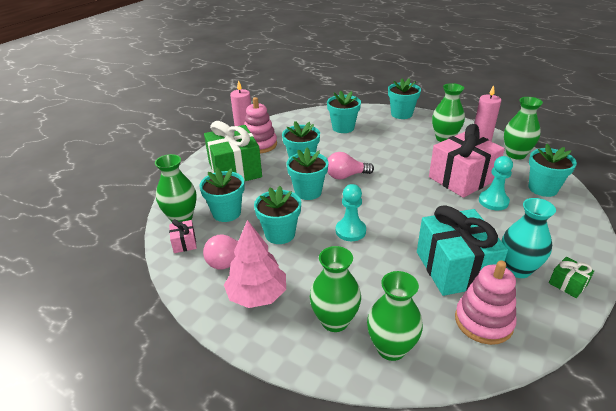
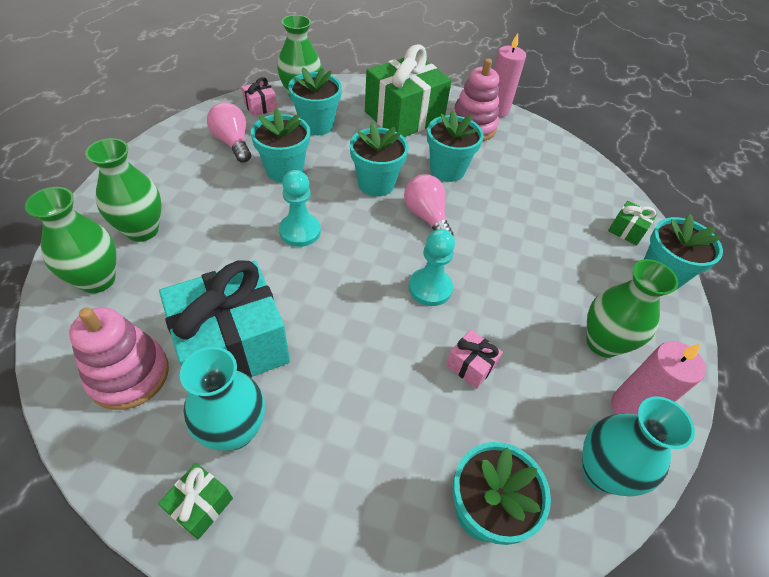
camera: 70 degrees right, 15 degrees up
pink tree [224,220,286,308] -> none
turquoise flower pot [327,91,361,133] -> none
pink gift [429,124,505,198] -> pink gift [446,329,503,389], size x0.42
turquoise pawn [479,156,513,210] -> turquoise pawn moved to [409,229,455,306]
green vase [504,97,543,160] -> turquoise vase [582,396,695,497]
none -> green gift [608,201,657,246]

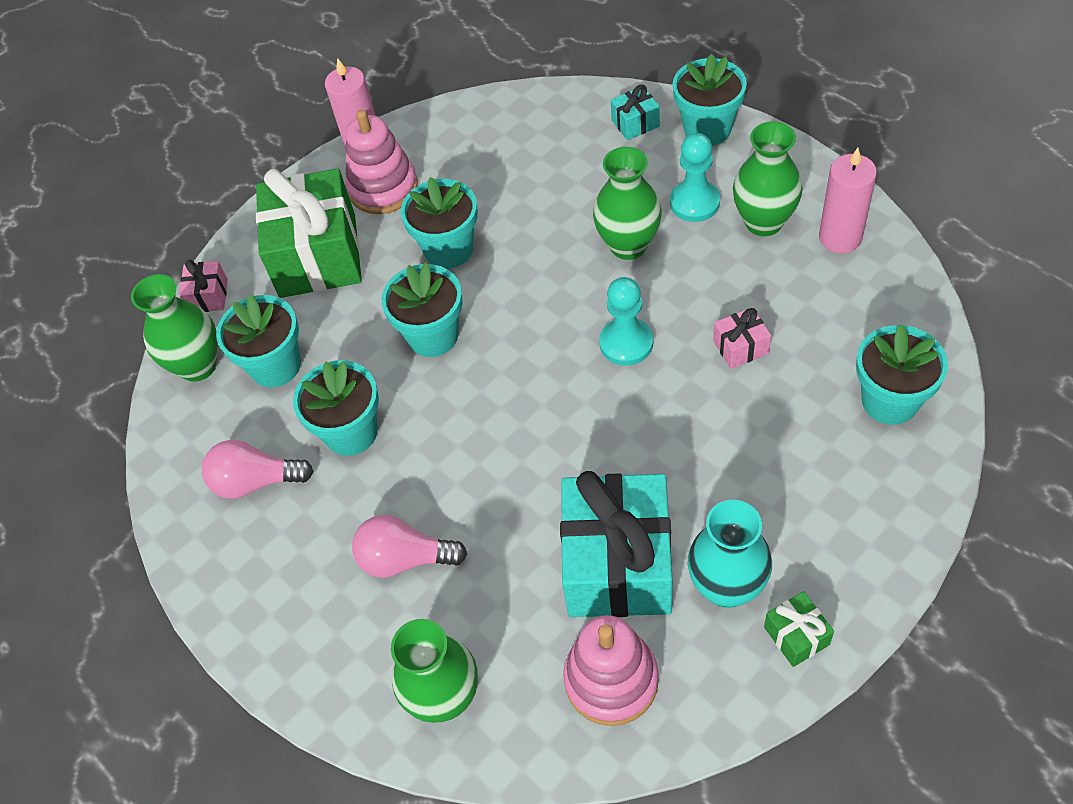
camera: 50 degrees left, 5 degrees up
green vase [85,138,162,242] -> green vase moved to [593,147,662,260]
pink gift [242,77,277,116] -> pink gift moved to [179,260,228,312]
turquoise pawn [279,170,321,247] -> turquoise pawn moved to [670,133,720,222]
pink light bulb [404,174,453,235] -> pink light bulb moved to [352,515,467,578]
turquoise vase [582,396,695,497] -> none
green gift [608,201,657,246] -> turquoise gift [611,85,660,140]

